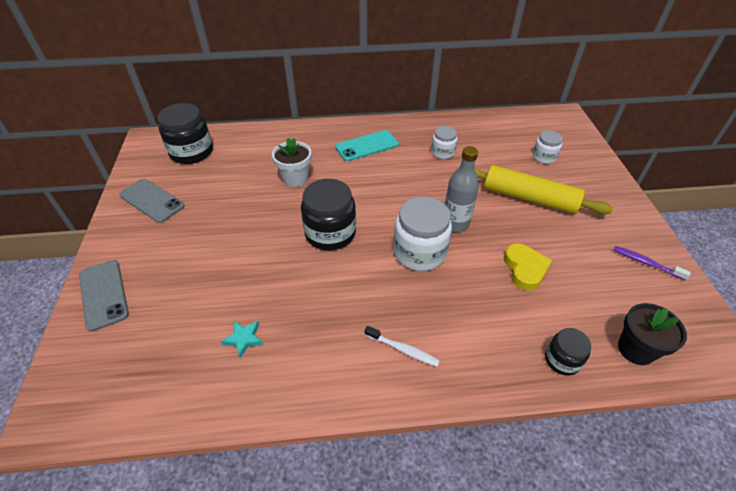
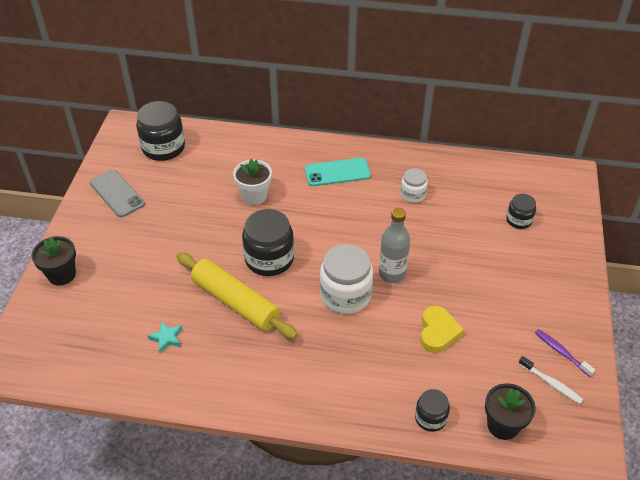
camera: 15 degrees right, 0 degrees up
grey phone [79,260,129,332] -> black flower pot [32,236,76,286]
white toothbrush [365,326,440,367] -> white toothbrush moved to [518,356,583,404]
yellow rolling pin [474,165,613,215] -> yellow rolling pin moved to [176,252,298,339]
white jar [533,130,563,164] -> black jar [506,194,536,229]

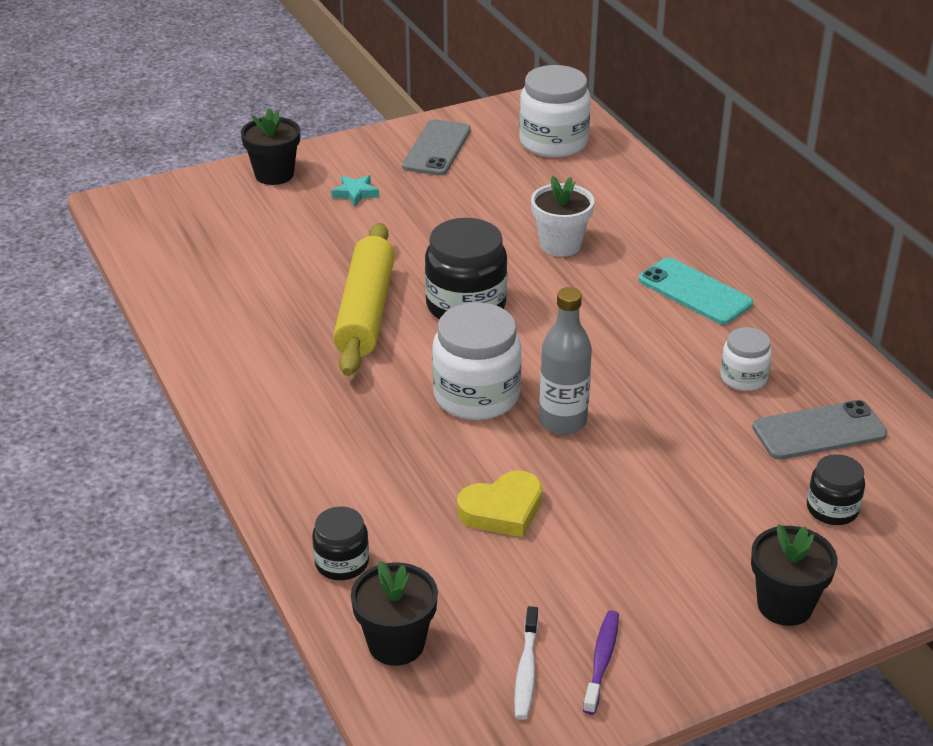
camera: 55 degrees right, 10 degrees down
black jar [136,101,185,161] -> white jar [519,65,591,158]
turquoise star [147,321,182,353] -> turquoise star moved to [331,175,379,206]
none -> black flower pot [751,524,837,626]
none -> grey phone [752,400,887,460]

